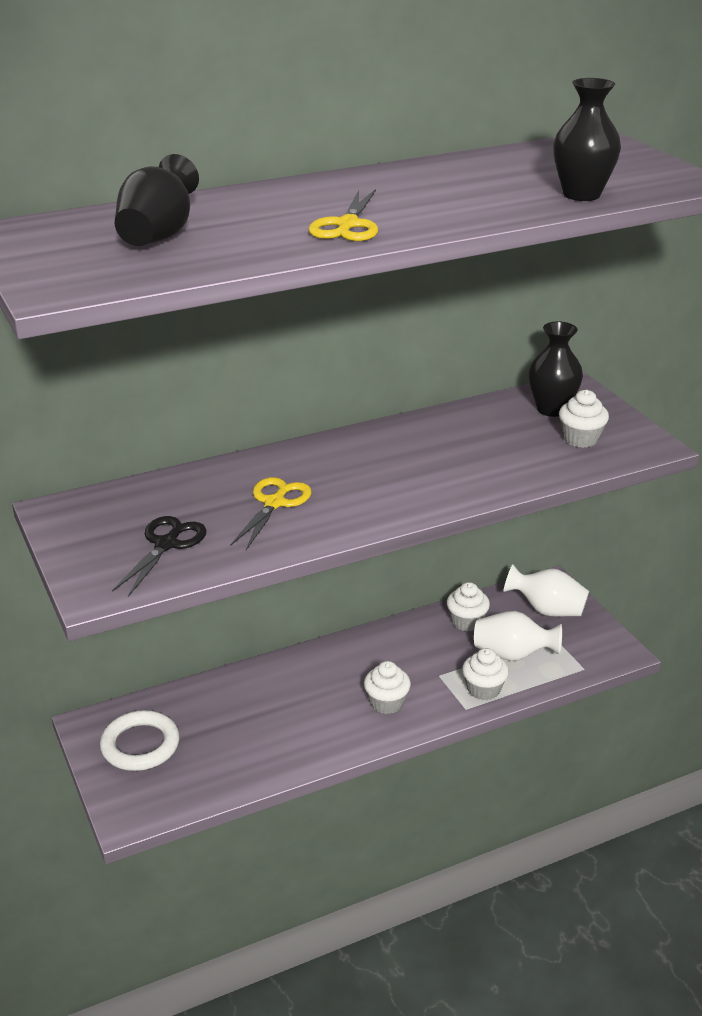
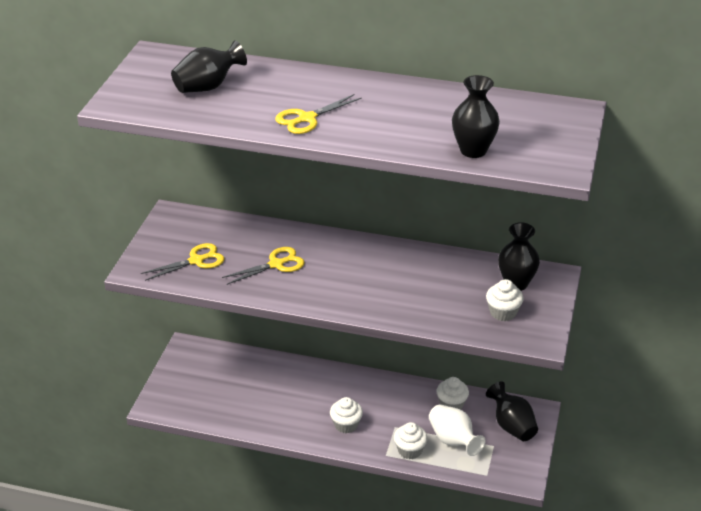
camera: 40 degrees right, 5 degrees up
white ring [100,710,180,771] -> none
black scissors [112,516,207,597] -> yellow scissors [141,243,224,281]
white vase [503,564,589,617] -> black vase [486,381,538,441]

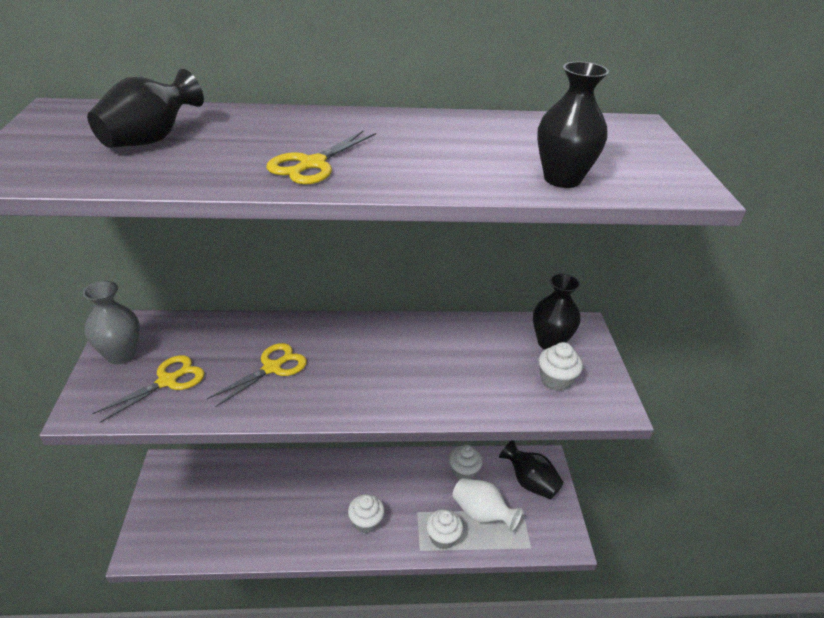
camera: 20 degrees left, 0 degrees up
none -> grey vase [83,281,140,364]

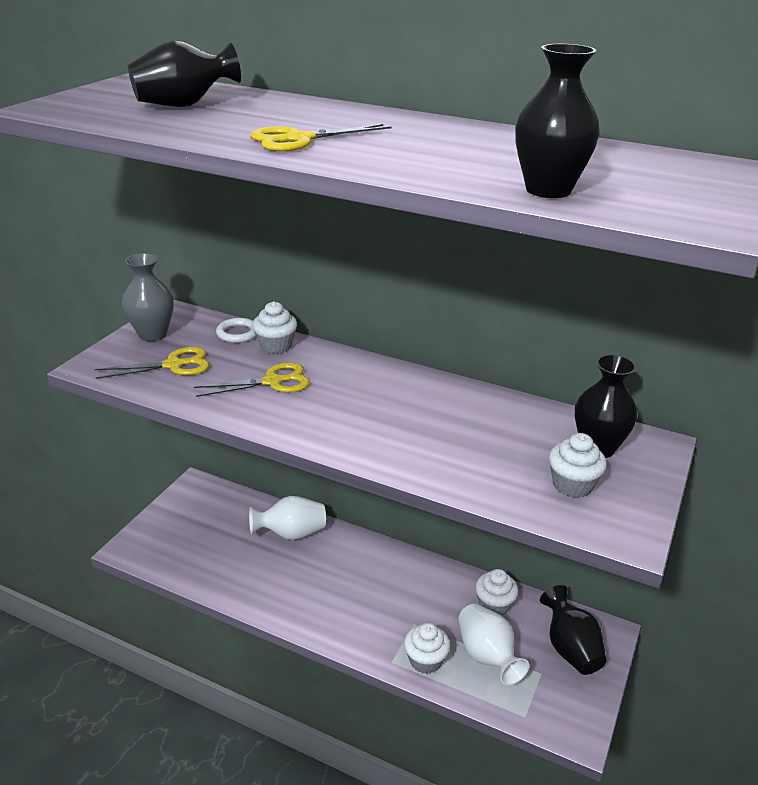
camera: 30 degrees right, 5 degrees down
white cupcake [348,494,385,533] -> white cupcake moved to [252,301,297,354]
none -> white ring [216,318,256,343]
none -> white vase [249,496,326,540]

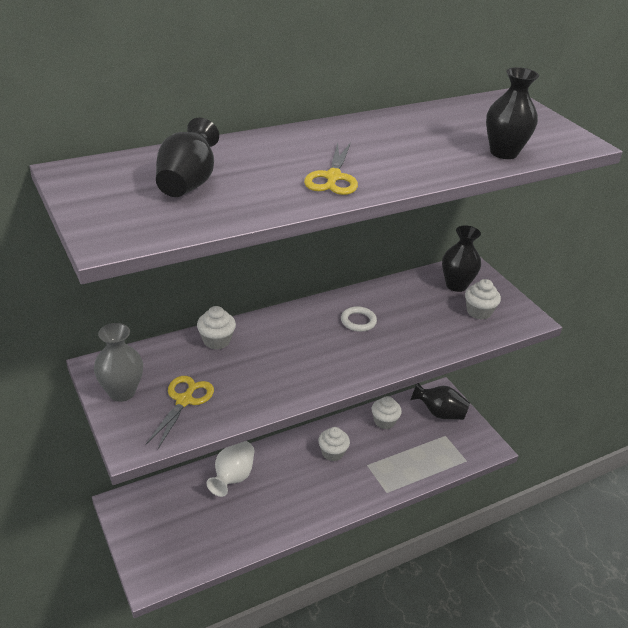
camera: 55 degrees left, 5 degrees up
yellow scissors [194,362,310,397] -> none
white ring [216,318,256,343] -> white ring moved to [341,306,377,332]
white cupcake [404,623,450,674] -> white cupcake moved to [318,427,350,461]
white vase [458,604,529,685] -> none

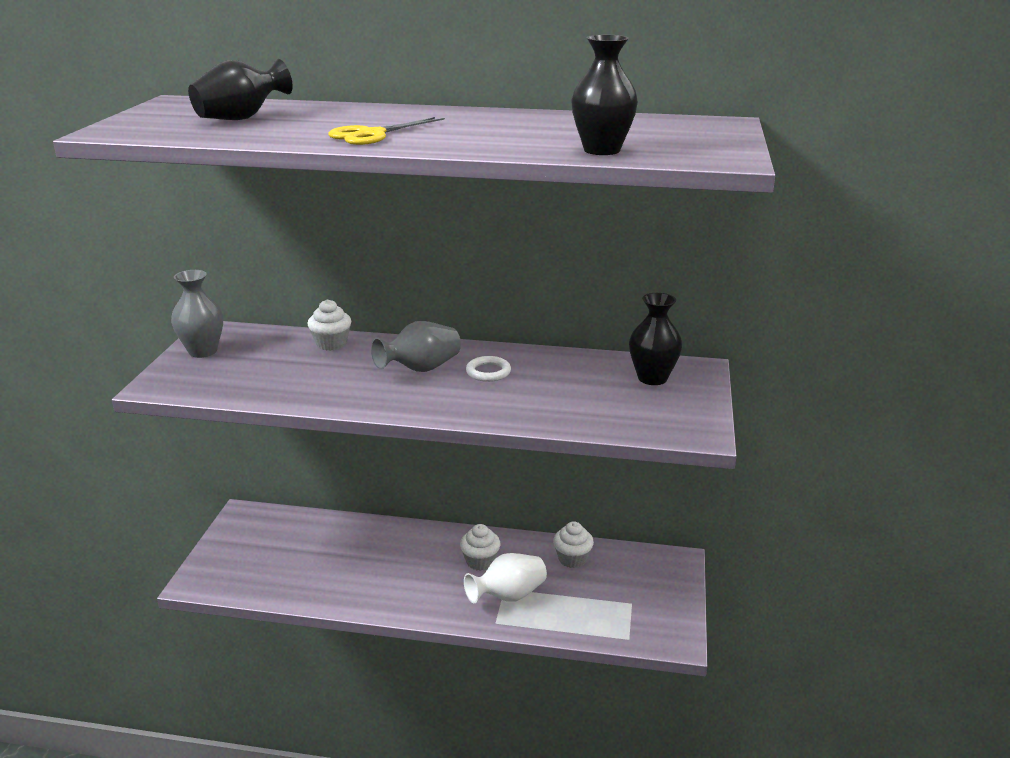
camera: 40 degrees right, 10 degrees down
yellow scissors [146,376,214,449] -> none
white vase [207,441,255,497] -> white vase moved to [464,553,547,603]
black vase [411,383,470,420] -> none
white cupcake [465,279,501,320] -> none
none -> grey vase [371,321,461,372]

